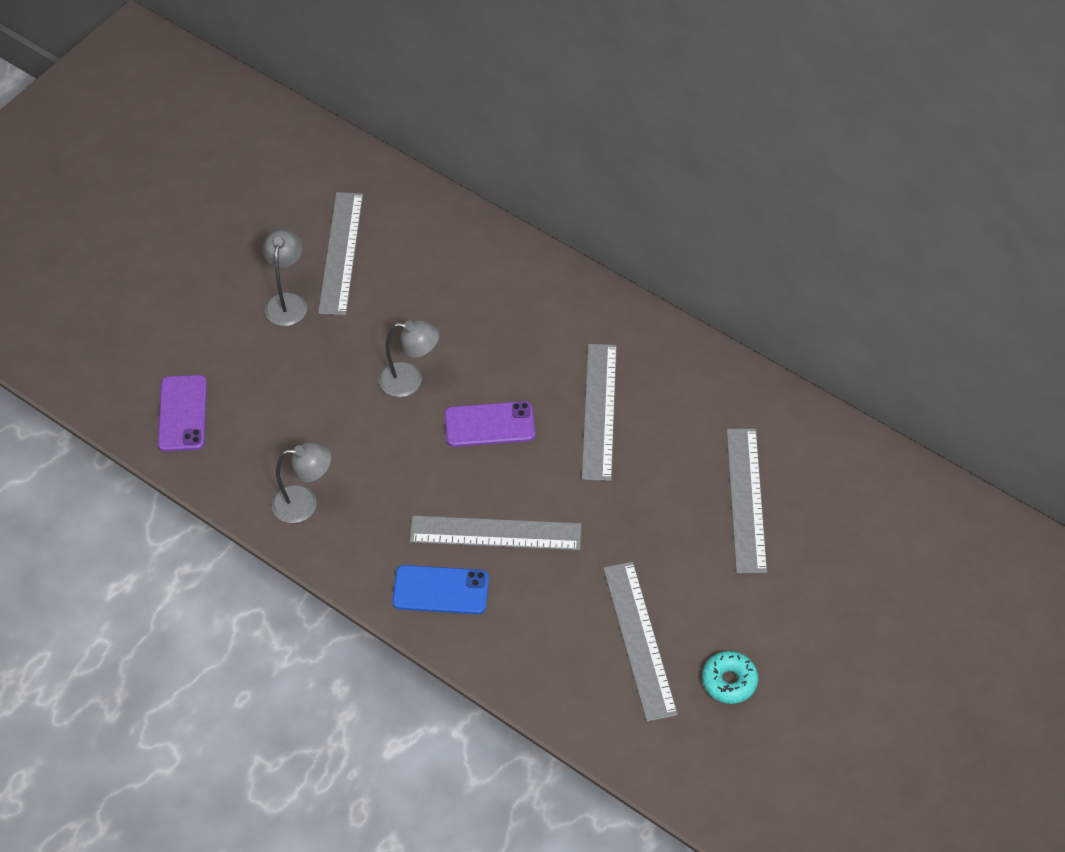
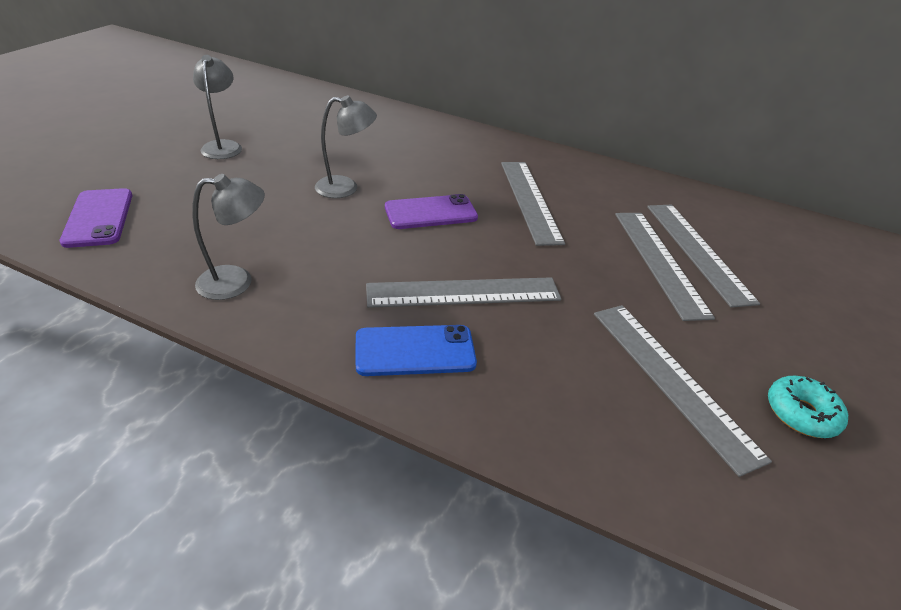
camera: 15 degrees left, 15 degrees down
grey ruler [318,192,363,315] -> grey ruler moved to [615,213,715,321]

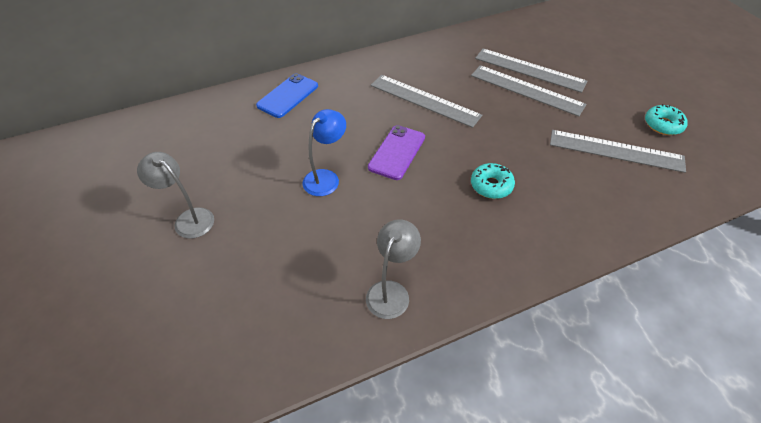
camera: 45 degrees left, 10 degrees up
purple phone [60,188,132,248] -> none
grey lamp [315,95,377,198] -> blue lamp [302,109,346,196]
blue phone [356,325,477,376] -> blue phone moved to [256,73,318,118]
grey ruler [366,277,561,308] -> turquoise donut [471,163,515,199]

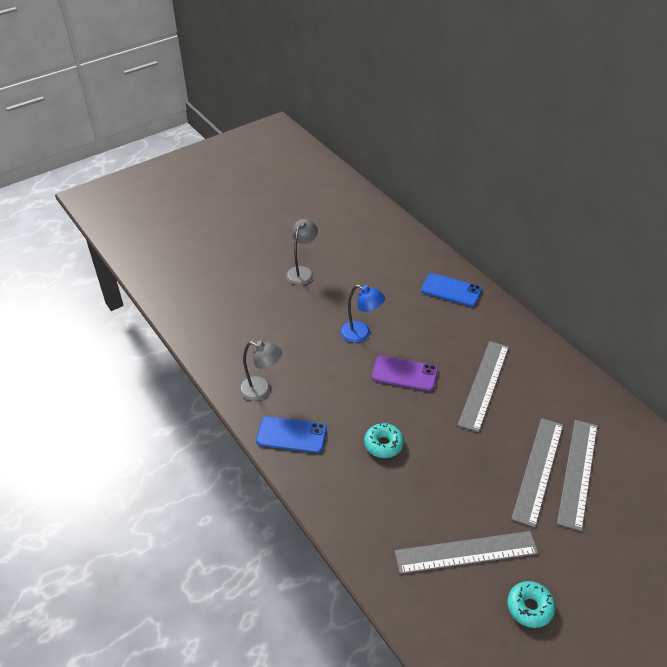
camera: 80 degrees right, 5 degrees down
grey ruler [550,130,686,173] -> grey ruler turned 75 degrees clockwise [395,531,538,574]
none -> blue phone [256,416,327,453]

